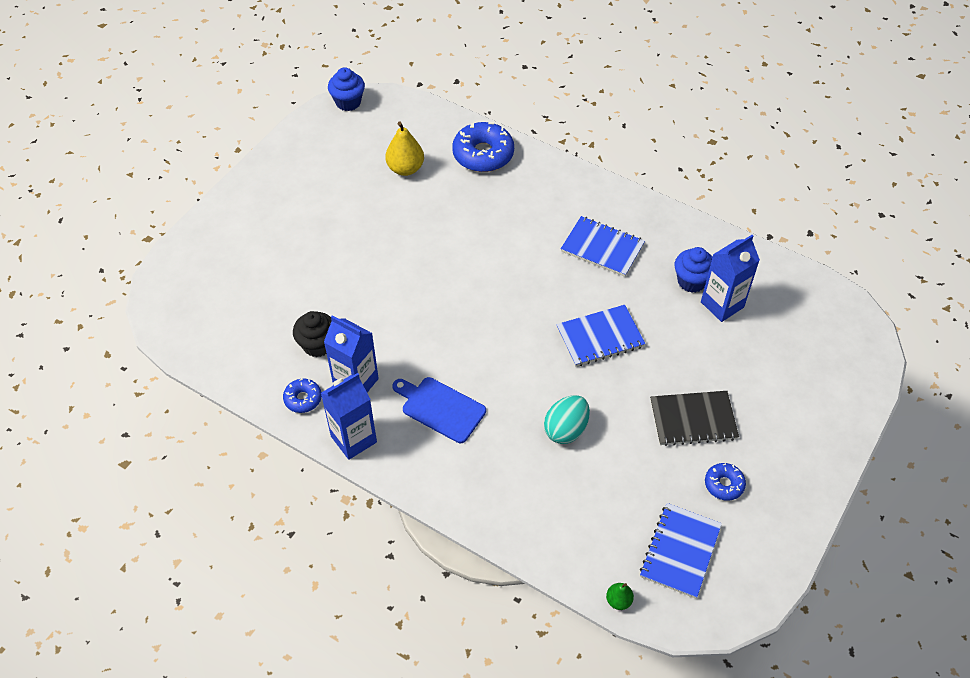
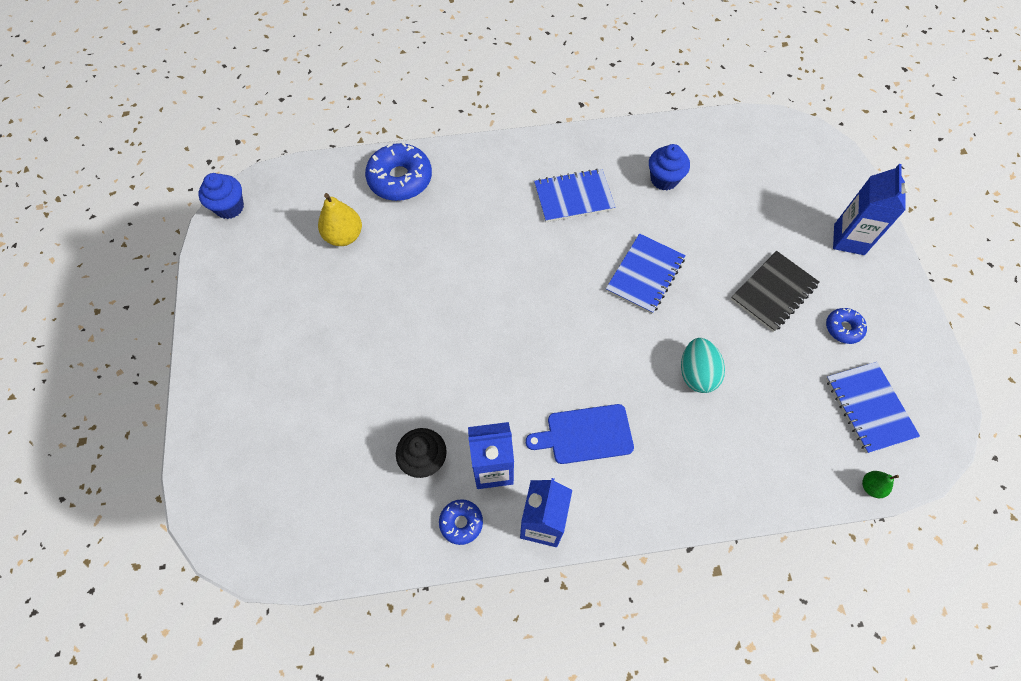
camera: 40 degrees left, 10 degrees up
blue carton [701,235,760,322] -> blue carton moved to [833,164,908,255]

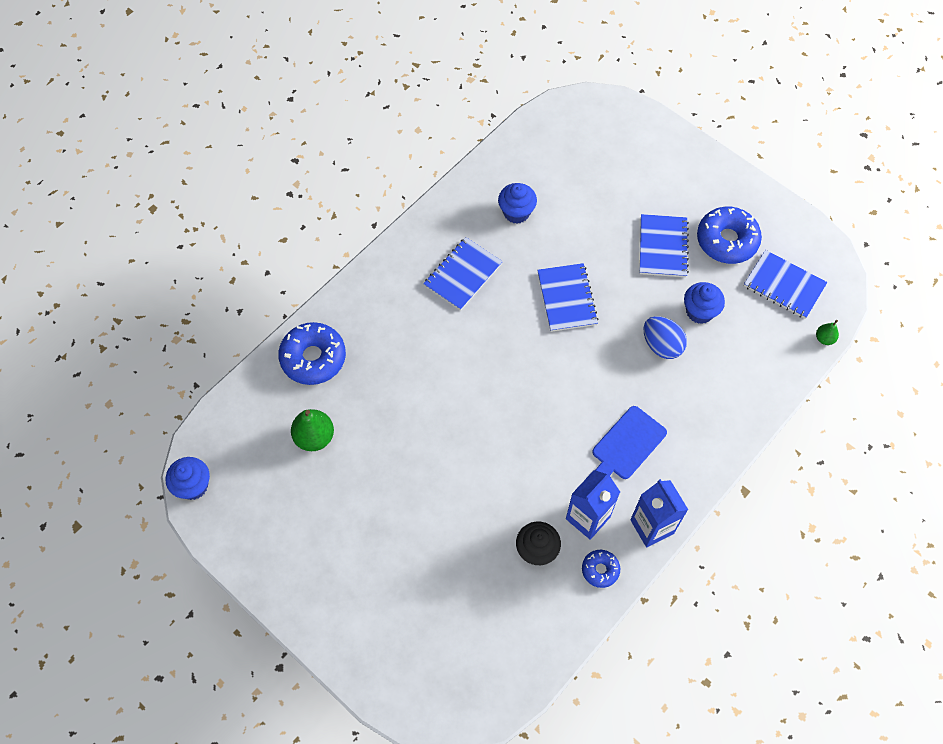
camera: 40 degrees left, 0 degrees up
yellow pear [318,193,362,246] -> green pear [291,409,334,451]
turquoise egg [681,338,725,393] -> blue egg [644,316,687,359]
black notebook [731,251,820,332] -> blue notebook [640,214,689,277]
blue donut [826,308,867,344] -> blue donut [697,207,762,264], size x1.90
blue carton [833,164,908,255] -> none
none -> blue cupcake [684,282,725,324]

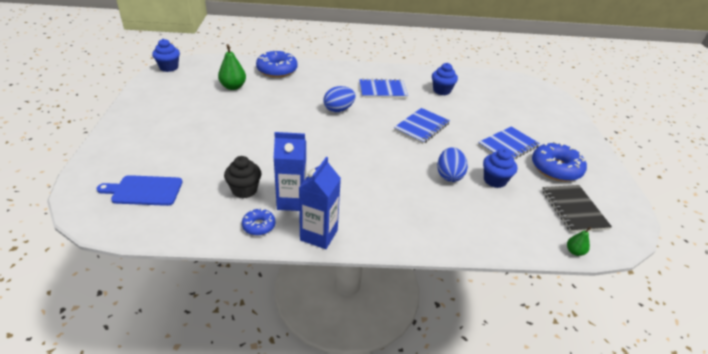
camera: 45 degrees right, 25 degrees down
blue cutting board [592,406,667,479] -> blue cutting board moved to [97,175,183,206]
blue notebook [744,250,828,319] -> black notebook [542,185,612,232]
none -> blue egg [324,86,356,112]

